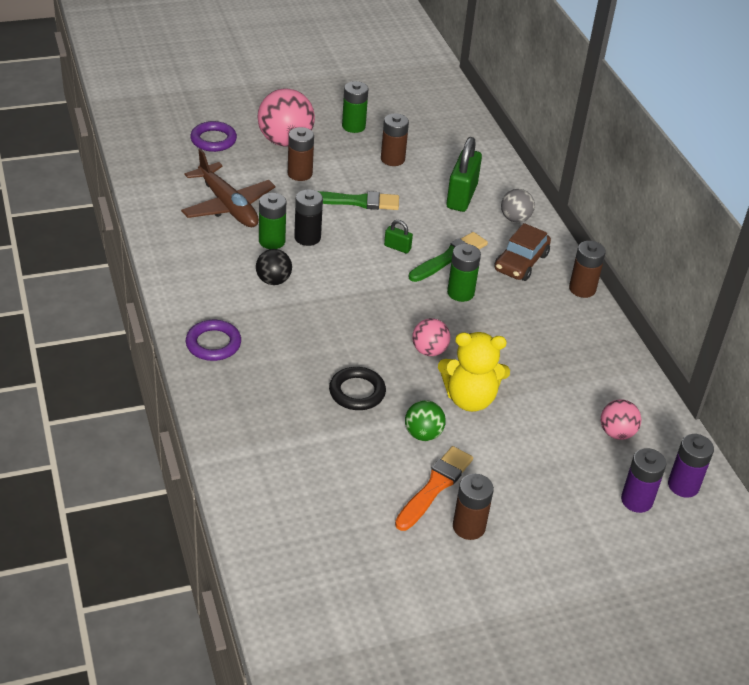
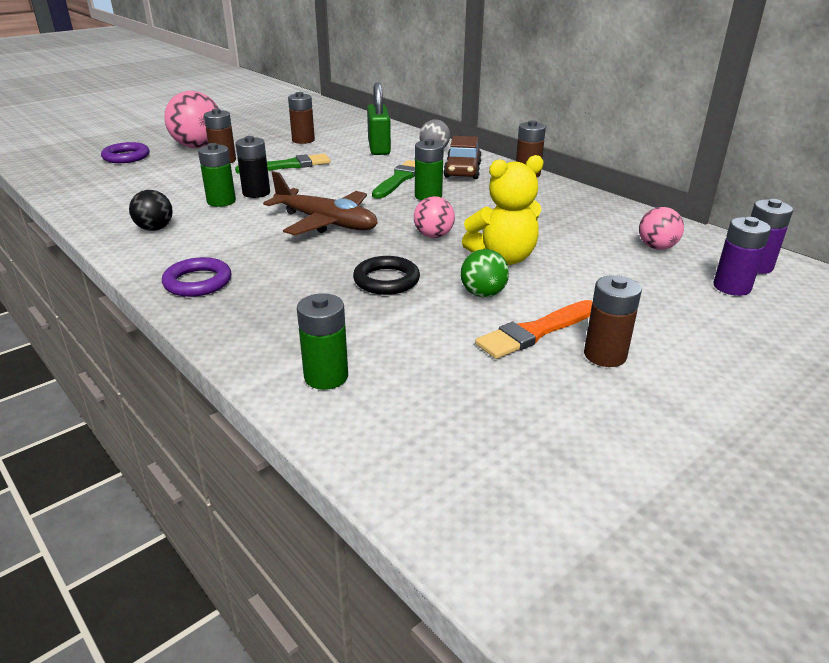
camera: 20 degrees left, 10 degrees down
brown plane [181,148,275,227] -> brown plane moved to [263,171,378,235]
black ball [256,249,292,285] -> black ball moved to [129,190,173,231]
green battery [342,81,369,133] -> green battery moved to [297,293,348,390]
green padlock [384,220,413,253] -> none
orange brush [395,446,473,531] -> orange brush turned 135 degrees counterclockwise [475,300,593,359]

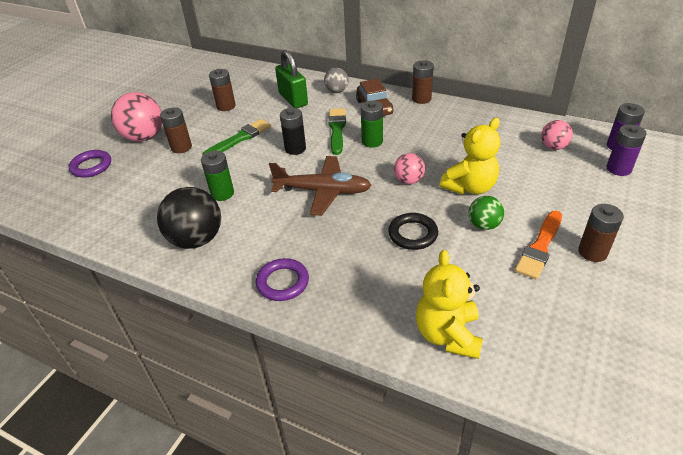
camera: 20 degrees left, 10 degrees up
black ball [129,190,173,231] -> black ball [157,187,221,249], size x1.79
black battery [235,136,270,198] -> black battery moved to [280,108,306,155]
green battery [297,293,348,390] -> yellow teddy bear [416,250,483,359]

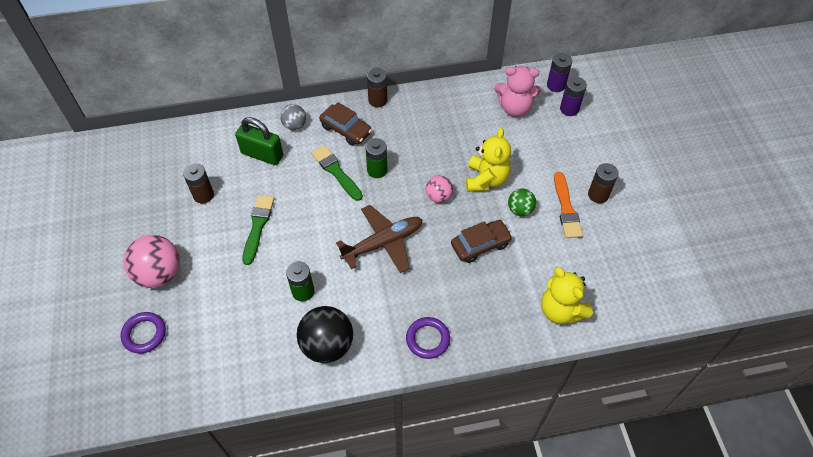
camera: 40 degrees left, 15 degrees up
brown battery [160,107,192,153] -> none
black battery [280,108,306,155] -> none
black ring [388,213,438,250] -> brown car [451,220,513,263]
pink ball [541,120,573,150] -> pink teddy bear [494,66,541,117]

